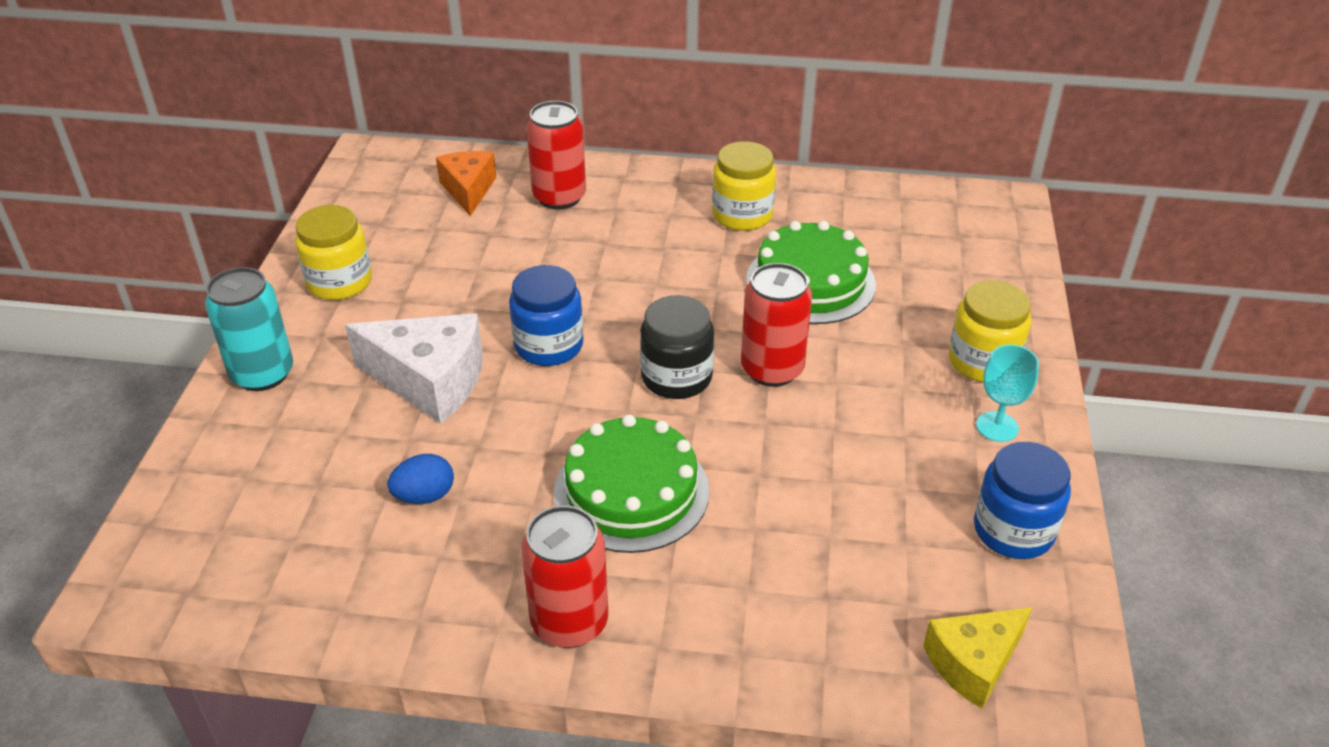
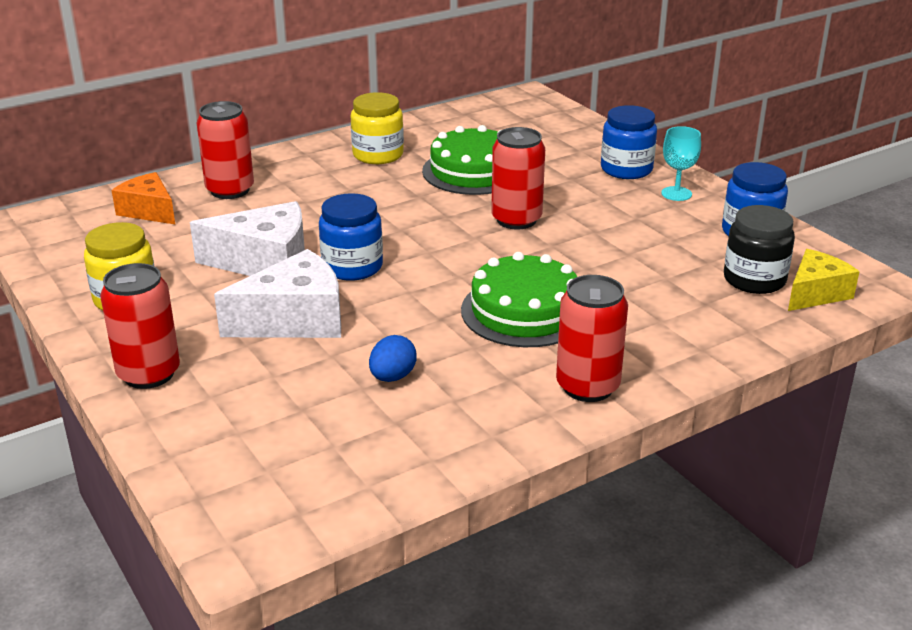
camera: 40 degrees left, 10 degrees down
turquoise can [205,267,293,391] -> red can [100,263,180,389]
black jar [640,295,714,399] -> black jar moved to [724,205,795,294]
yellow cheese [923,607,1032,709] -> yellow cheese turned 150 degrees counterclockwise [788,249,860,311]
yellow jar [949,280,1031,382] -> blue jar [601,105,657,179]
none -> white cheese [190,201,305,276]

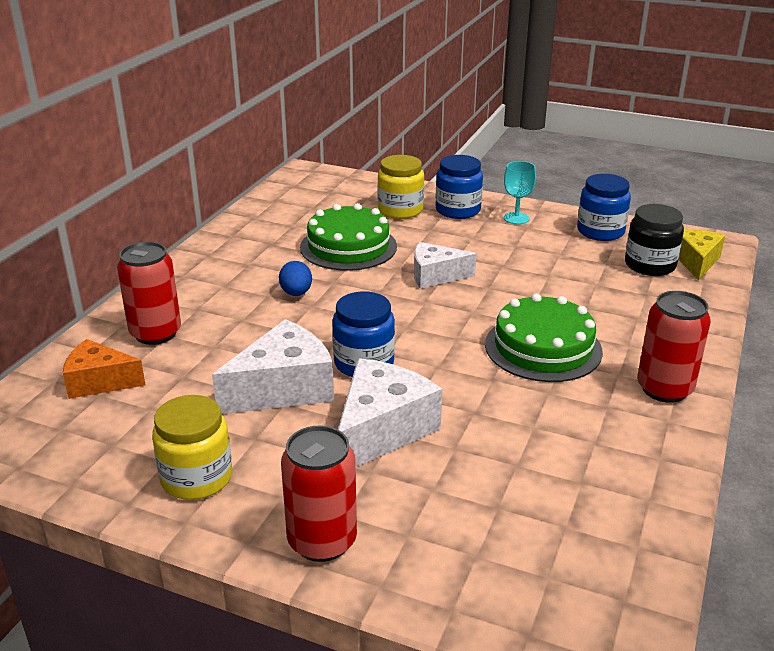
camera: 35 degrees left, 0 degrees up
yellow jar [351,92,404,164] -> yellow jar moved to [378,155,424,219]
blue egg [369,335,417,382] -> blue egg moved to [279,261,312,296]
red can [491,127,545,229] -> white cheese [414,242,477,289]

